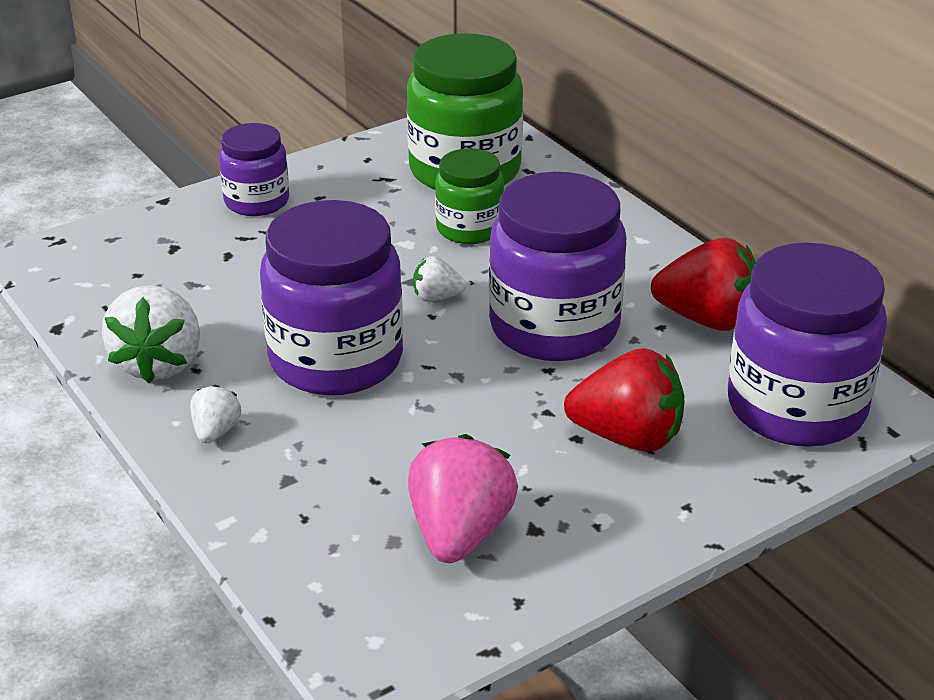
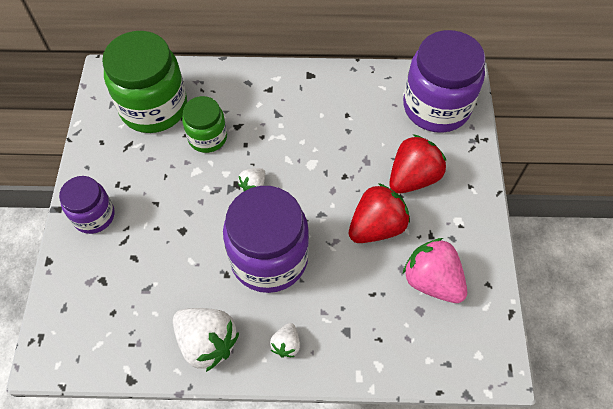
camera: 55 degrees left, 25 degrees up
white strawberry [190,385,241,443] -> white strawberry turned 120 degrees counterclockwise [270,323,300,358]
purple jar [489,172,626,361] -> none
red strawberry [651,238,755,331] -> red strawberry moved to [349,183,410,243]

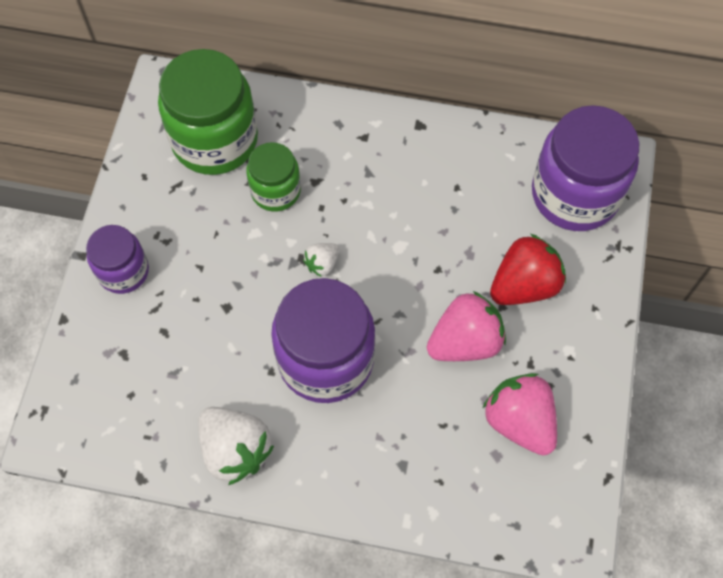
camera: 10 degrees right, 5 degrees up
white strawberry [270,323,300,358] -> none
red strawberry [349,183,410,243] -> pink strawberry [427,291,506,361]

